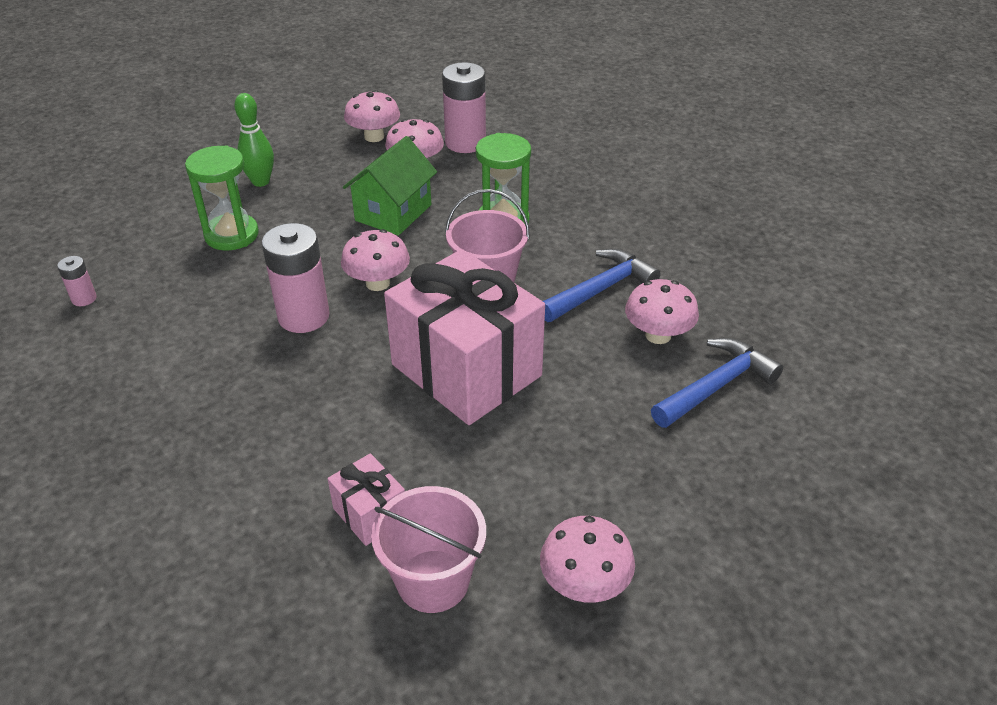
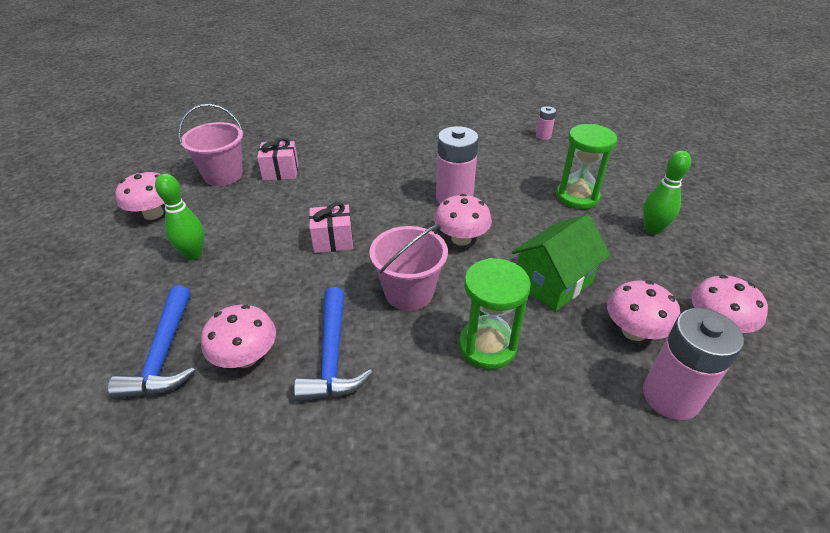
camera: 125 degrees right, 0 degrees up
green house [343,136,437,236] -> green house turned 75 degrees clockwise [512,214,610,311]
pink gift [384,249,545,425] -> pink gift [309,202,353,253], size x0.44
none -> green bowling pin [155,173,204,260]

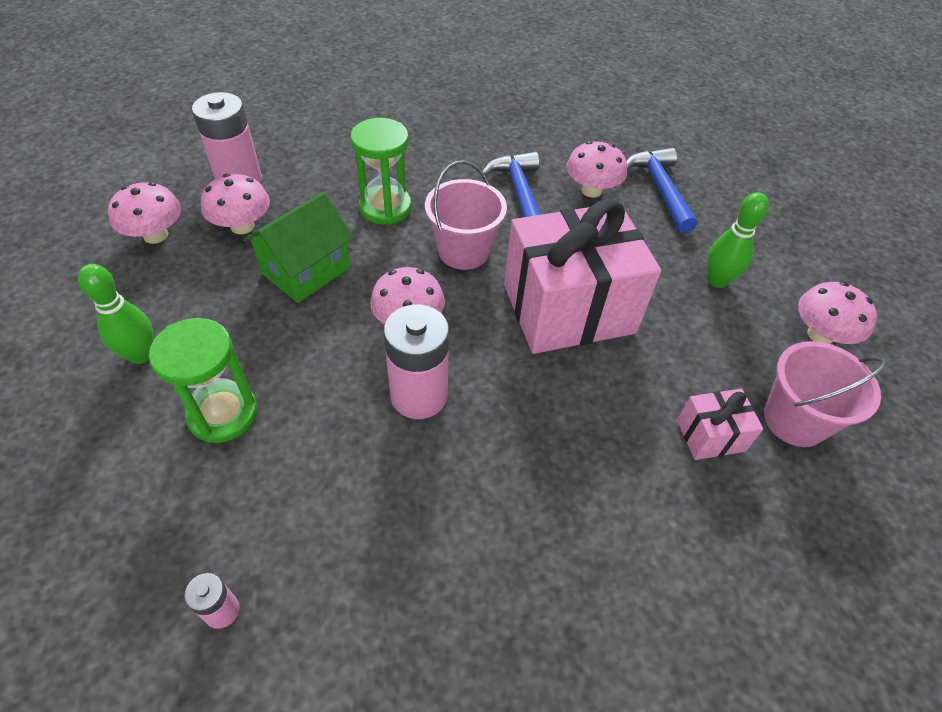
camera: 170 degrees right, 10 degrees up
pink gift [309,202,353,253] -> pink gift [504,199,661,354], size x2.28

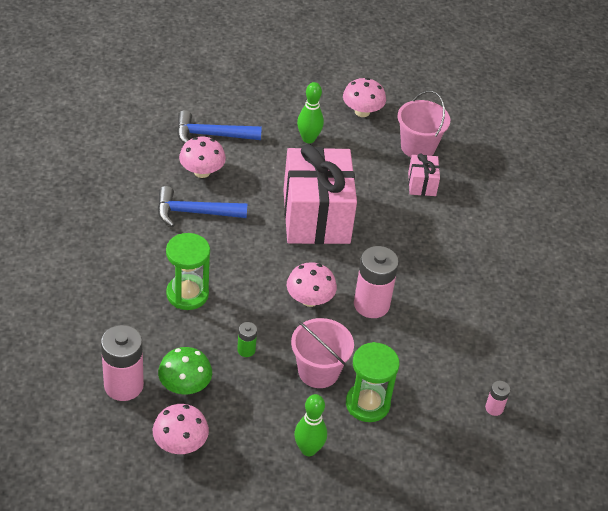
camera: 80 degrees left, 5 degrees down
pink mushroom [201,174,270,235] -> green mushroom [158,347,212,395]
green house [243,192,354,303] -> green battery [237,322,257,357]
pink bucket [425,160,507,270] -> pink bucket moved to [291,318,354,388]

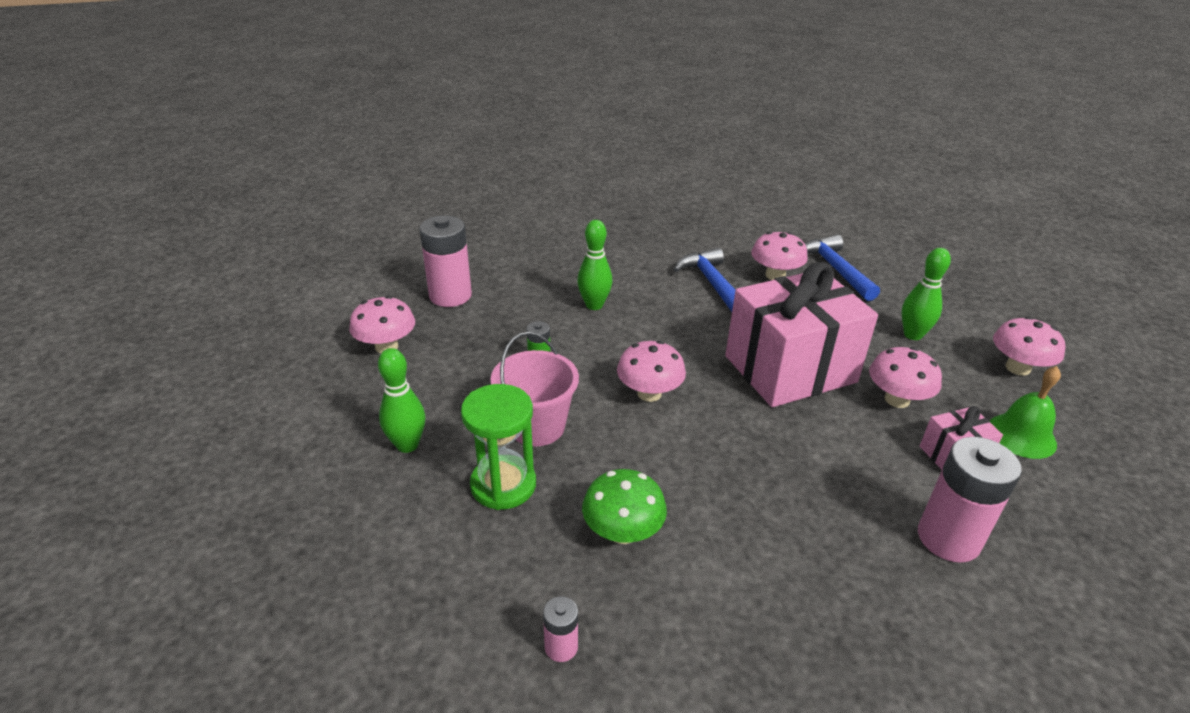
camera: 75 degrees right, 10 degrees down
green mushroom [158,347,212,395] -> green mushroom moved to [582,469,667,544]
green hourglass [166,233,210,310] -> green bowling pin [577,220,612,310]
pink battery [354,246,399,318] -> pink battery moved to [918,437,1022,563]
pink bucket [398,91,450,157] -> green bell [990,366,1061,459]
none -> pink mushroom [869,347,942,408]

